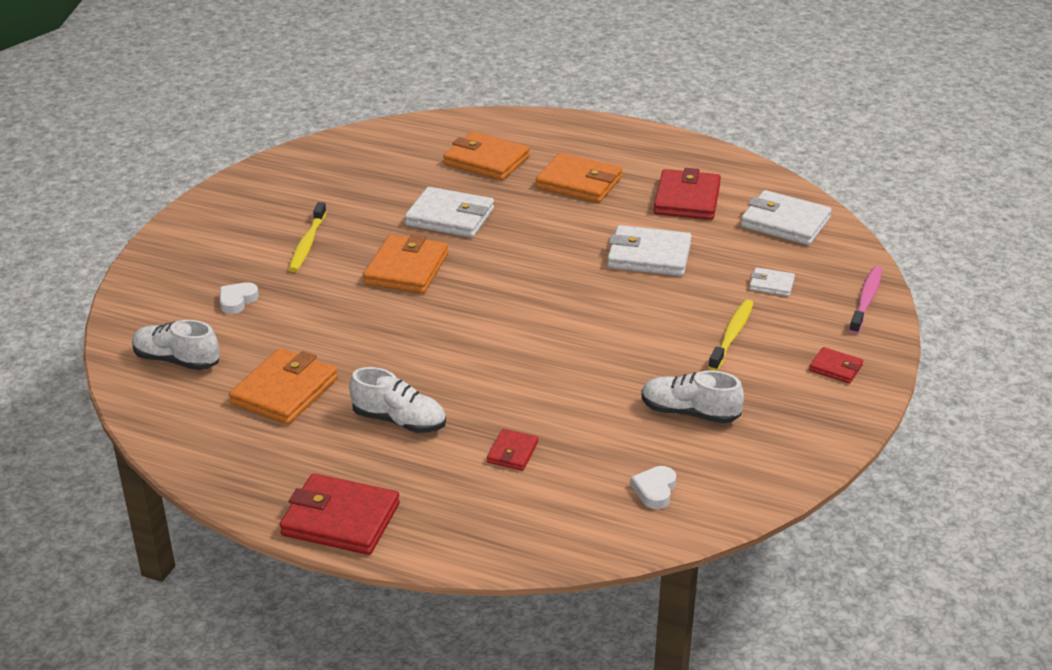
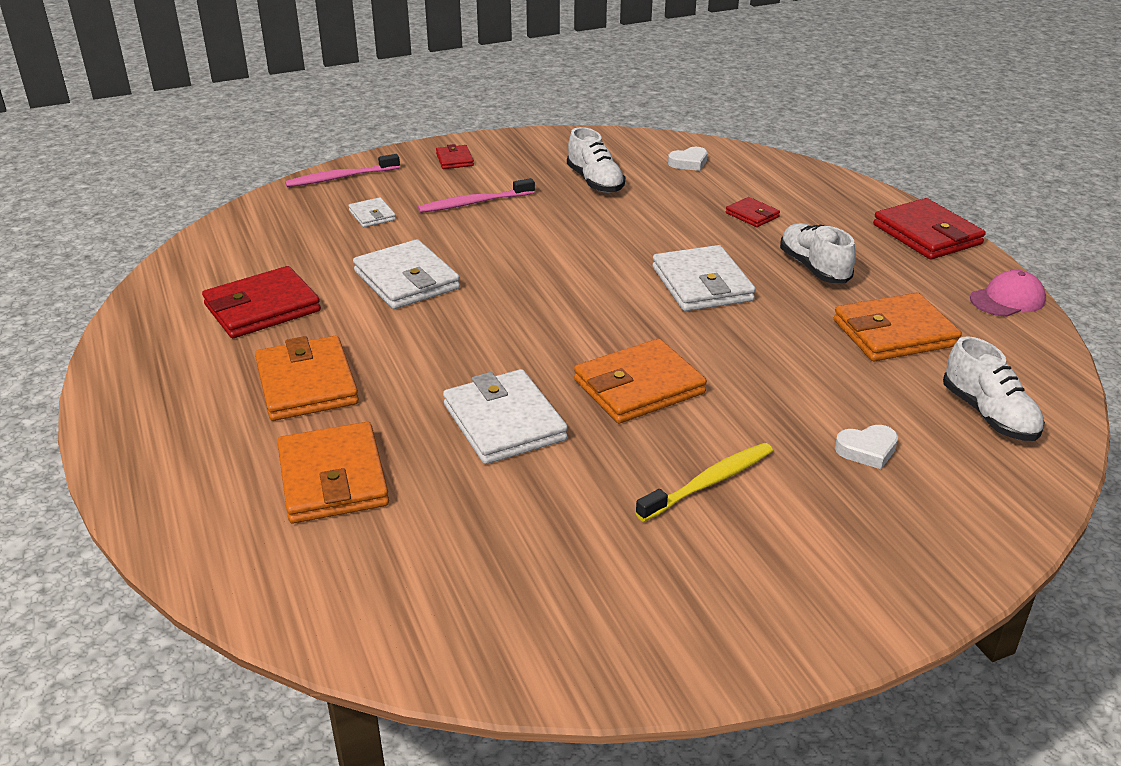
camera: 135 degrees left, 0 degrees up
red wallet [487,429,538,471] -> red wallet turned 75 degrees clockwise [726,197,780,227]
yellow toothbrush [708,299,754,371] -> pink toothbrush [418,178,535,213]
white wallet [741,190,832,245] -> white wallet moved to [652,245,756,311]
none -> pink cap [970,270,1046,317]

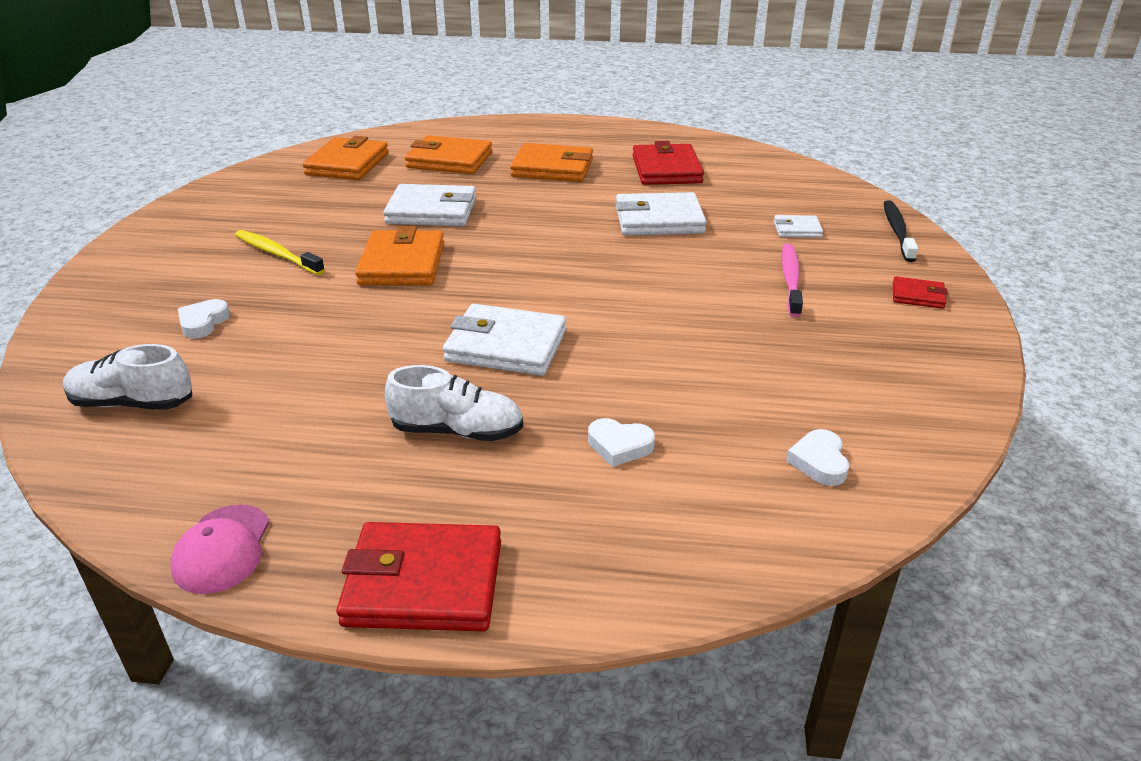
camera: 120 degrees right, 0 degrees up
pink toothbrush [285,154,400,187] -> black toothbrush [884,200,918,262]
white shoe [567,127,625,193] -> none
yellow toothbrush [635,443,773,522] -> yellow toothbrush turned 135 degrees clockwise [235,230,325,275]
red wallet [726,197,780,227] -> white heart [588,418,655,467]
orange wallet [834,293,962,361] -> orange wallet moved to [302,136,389,180]

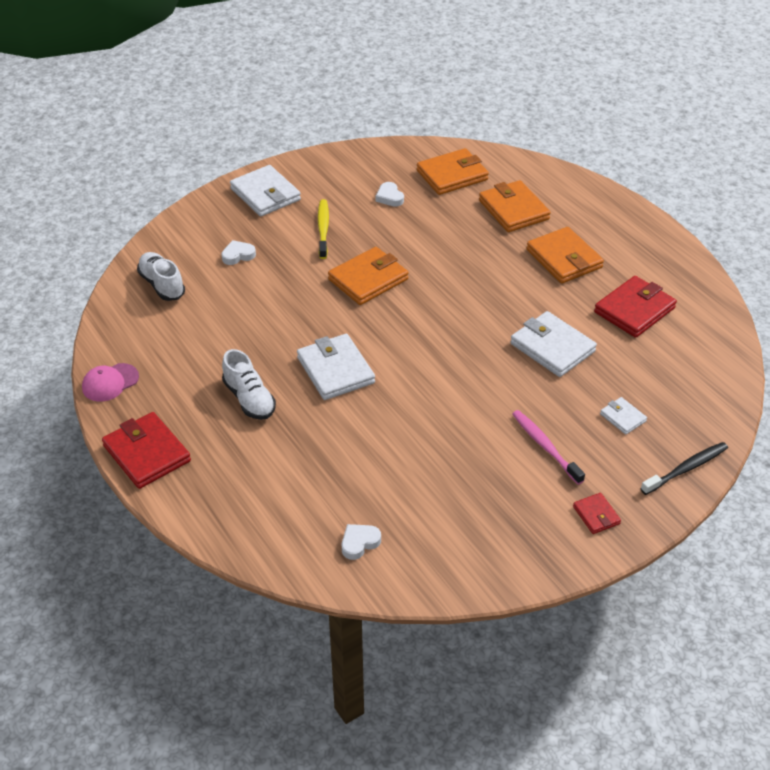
camera: 50 degrees right, 10 degrees up
white wallet [383,184,476,226] -> white wallet moved to [230,165,301,216]
white heart [588,418,655,467] -> white heart moved to [376,182,404,207]
pink toothbrush [782,244,803,317] -> pink toothbrush turned 90 degrees counterclockwise [512,410,585,484]

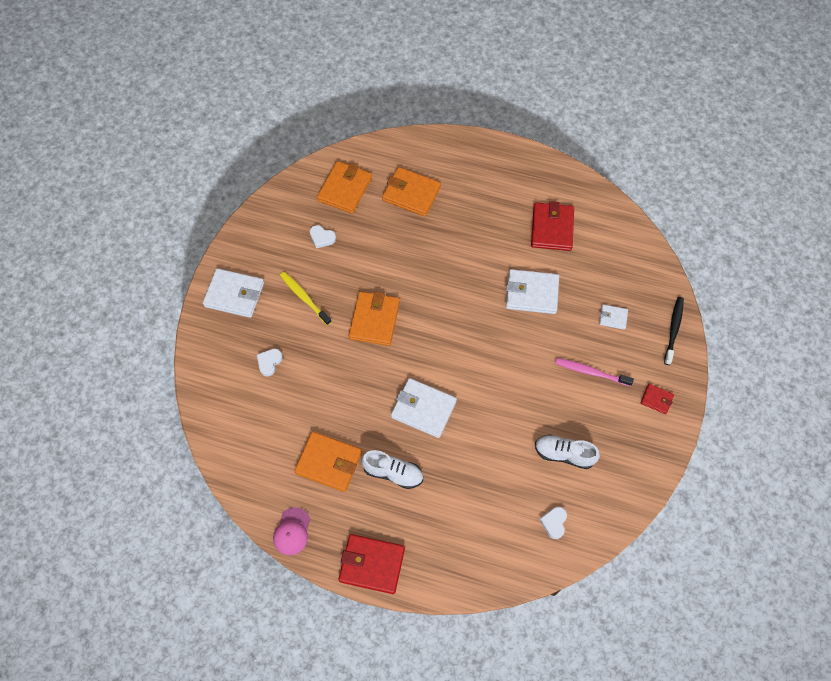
camera: 40 degrees left, 20 degrees up
white shoe [137,252,185,301] -> white shoe moved to [535,435,600,469]
orange wallet [526,227,604,284] -> orange wallet moved to [294,431,362,492]

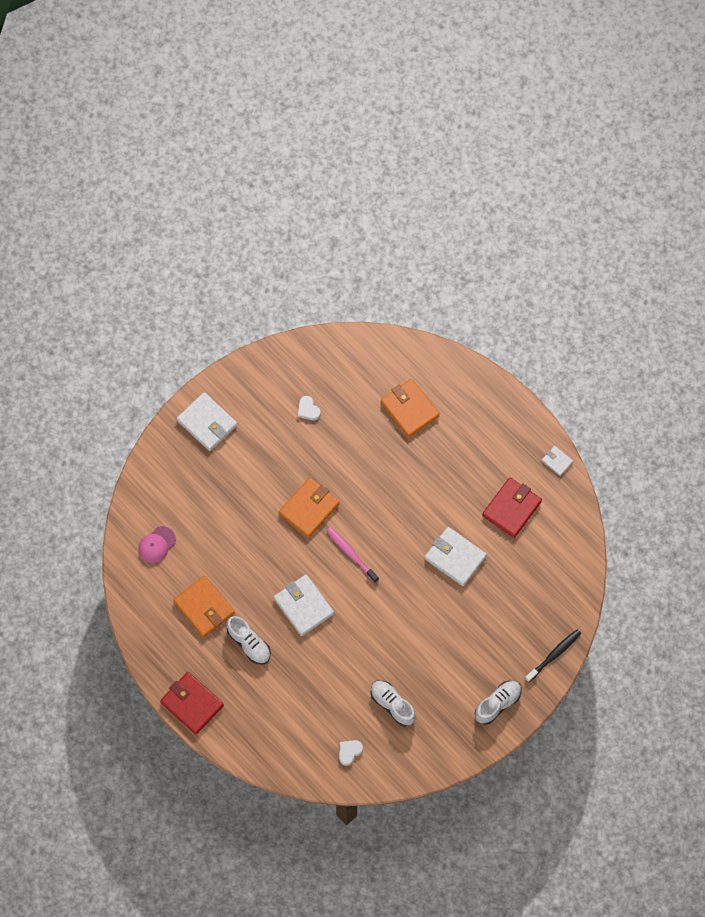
camera: 30 degrees right, 5 degrees up
white heart [257,349,283,376] -> none
pink cap [273,507,310,555] -> pink cap moved to [138,526,176,563]
yellow toothbrush [280,272,332,325] -> none
orange wallet [317,161,372,214] -> none
pink toothbrush [555,358,634,386] -> pink toothbrush moved to [326,527,379,583]
white wallet [599,305,628,330] -> white wallet moved to [542,446,573,476]
red wallet [640,384,674,414] -> white shoe [475,681,522,725]

